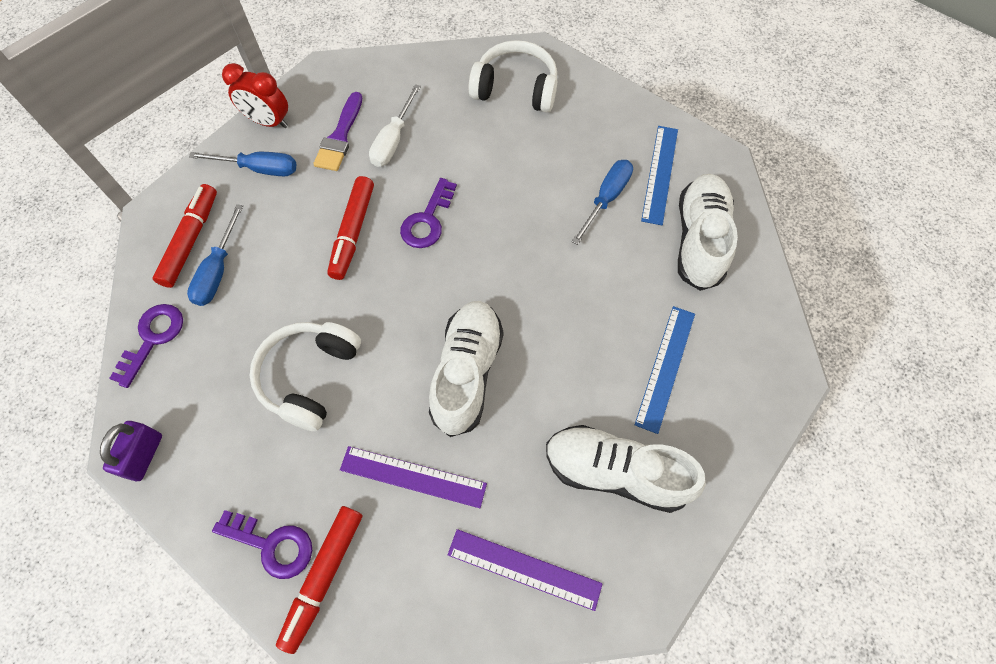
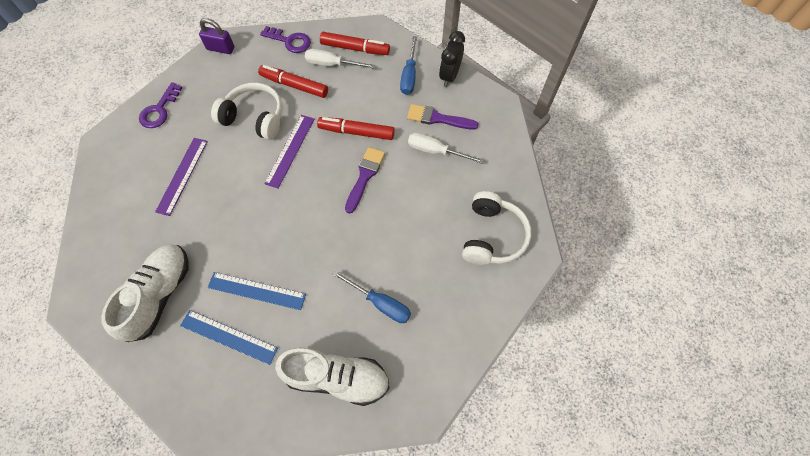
camera: 90 degrees right, 0 degrees up
blue screwdriver [187,204,243,306] -> white screwdriver [305,49,376,69]
red clock [222,63,288,128] -> black clock [439,31,465,87]
red marker [276,506,362,654] -> red marker moved to [258,65,328,98]
purple key [400,178,457,248] -> purple brush [345,147,385,214]
white shoe [429,301,503,437] -> none
purple ruler [448,529,603,611] -> purple ruler moved to [264,115,314,189]
blue ruler [641,126,678,225] -> blue ruler moved to [207,272,306,310]

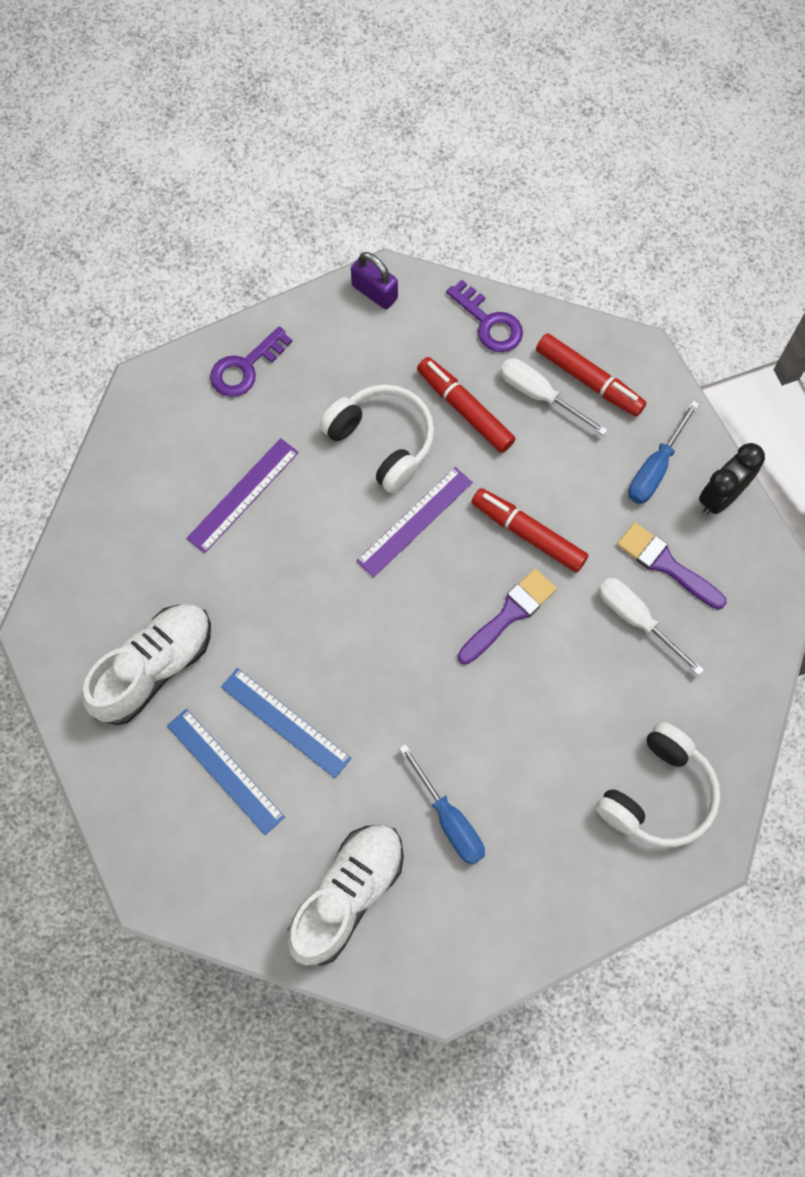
camera: 25 degrees right, 5 degrees up
white shoe [275,348,390,406] -> white shoe turned 90 degrees counterclockwise [287,825,404,966]

